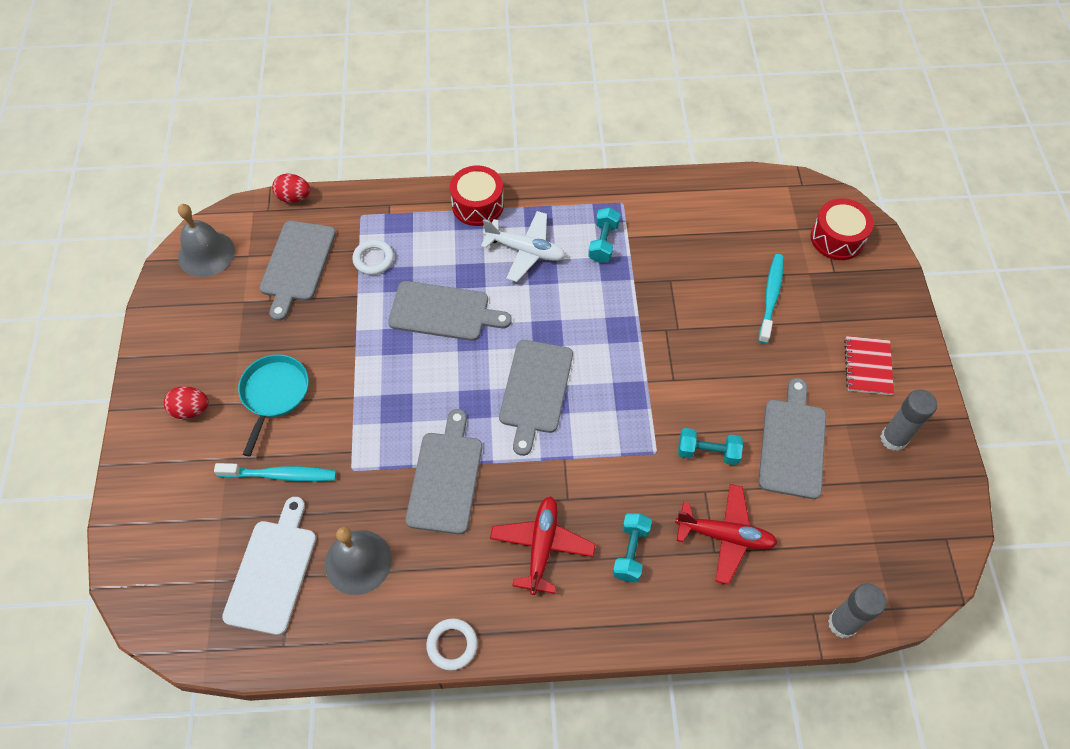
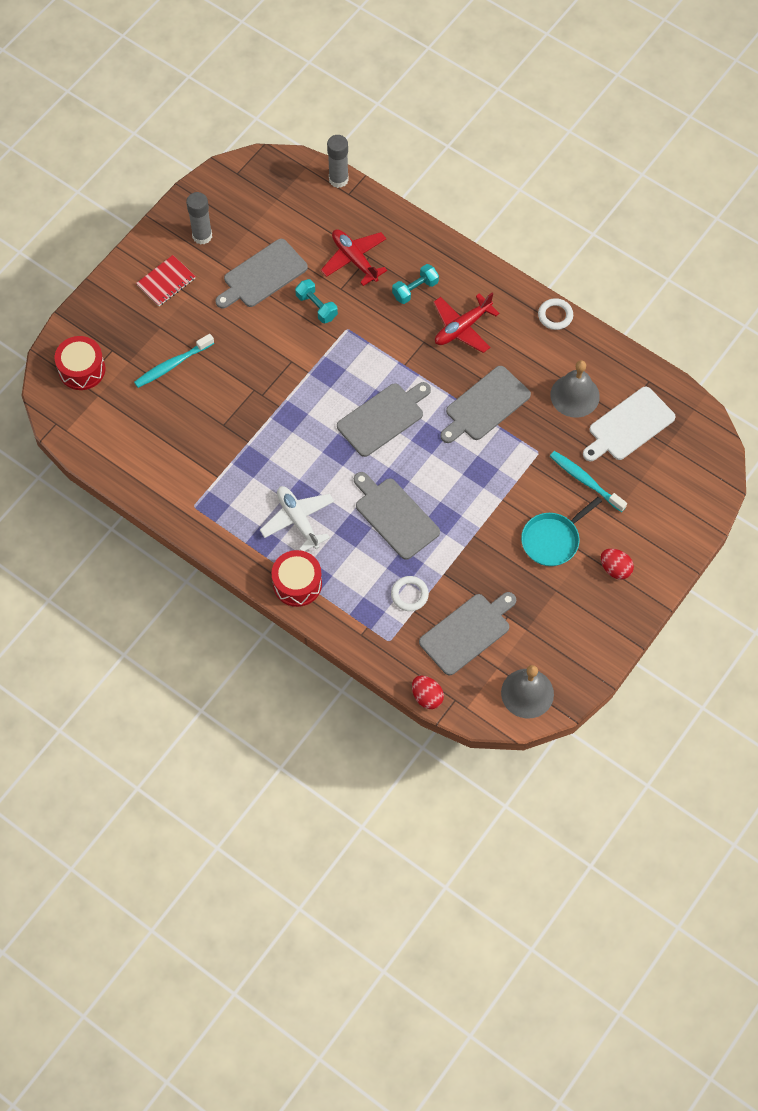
camera: 140 degrees left, 5 degrees up
turquoise dumbbell [588,207,620,263] -> none

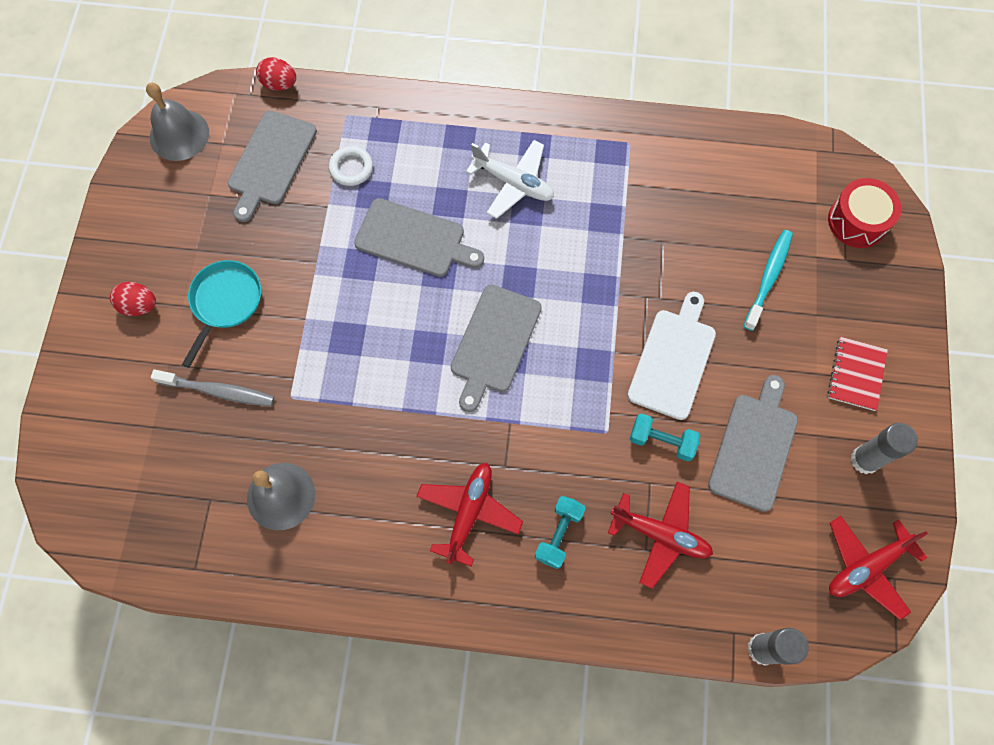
camera: 150 degrees right, 5 degrees up
red drum [272,550,322,607] -> none
grey cutting board [440,366,531,443] -> none
white ring [538,298,573,330] -> none
turquoise toothbrush [550,451,627,512] -> grey toothbrush [151,370,274,406]
white cutting board [583,387,676,461] -> white cutting board moved to [627,292,716,420]
none -> red plane [829,516,928,620]

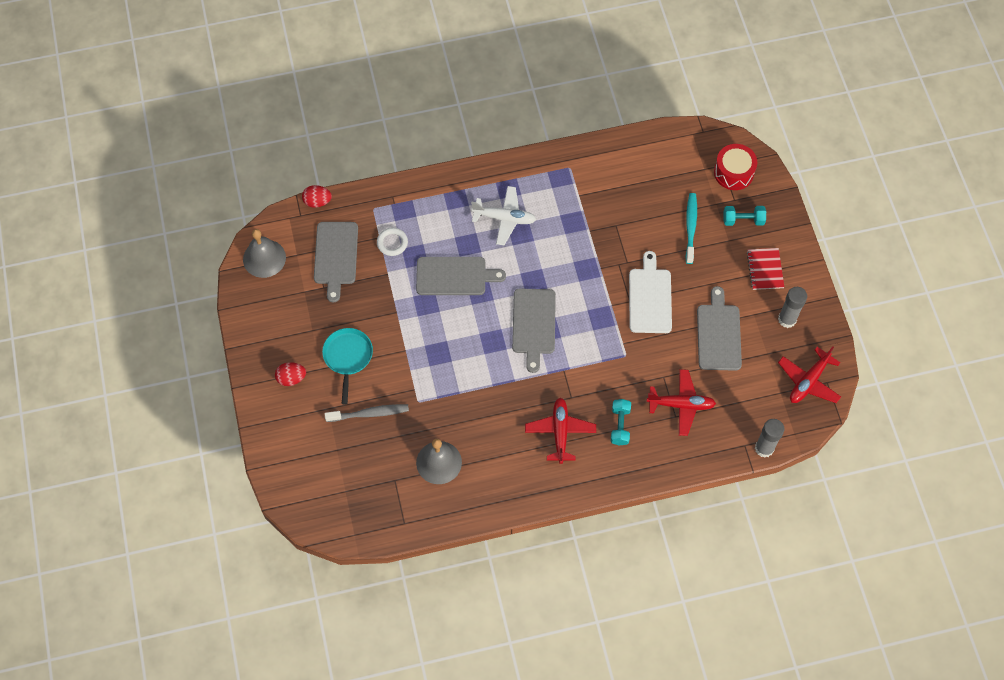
camera: 20 degrees left, 5 degrees down
turquoise dumbbell [630,413,701,461] -> turquoise dumbbell moved to [723,206,766,226]

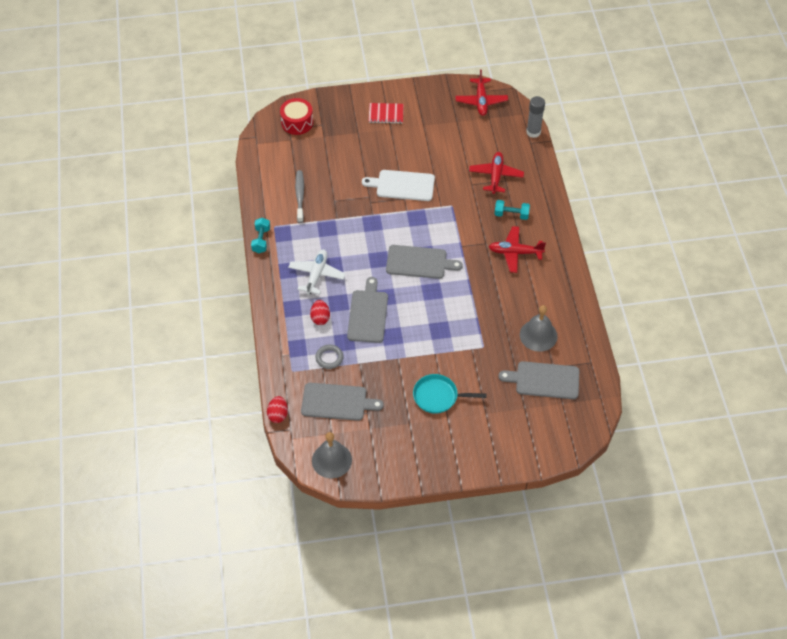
camera: 85 degrees left, 10 degrees down
red egg [275,362,306,386] -> red egg moved to [310,300,330,325]
grey toothbrush [325,404,409,422] -> grey toothbrush moved to [295,170,304,223]
white ring [377,228,408,256] -> grey ring [315,344,343,369]
turquoise toothbrush [686,193,697,264] -> none
grey cutting board [697,286,742,371] -> grey cutting board moved to [499,361,579,399]
turquoise dumbbell [723,206,766,226] -> turquoise dumbbell moved to [251,218,270,253]
grey glue stick [778,287,807,328] -> none
red plane [778,346,841,403] -> red plane turned 45 degrees clockwise [455,69,508,116]

